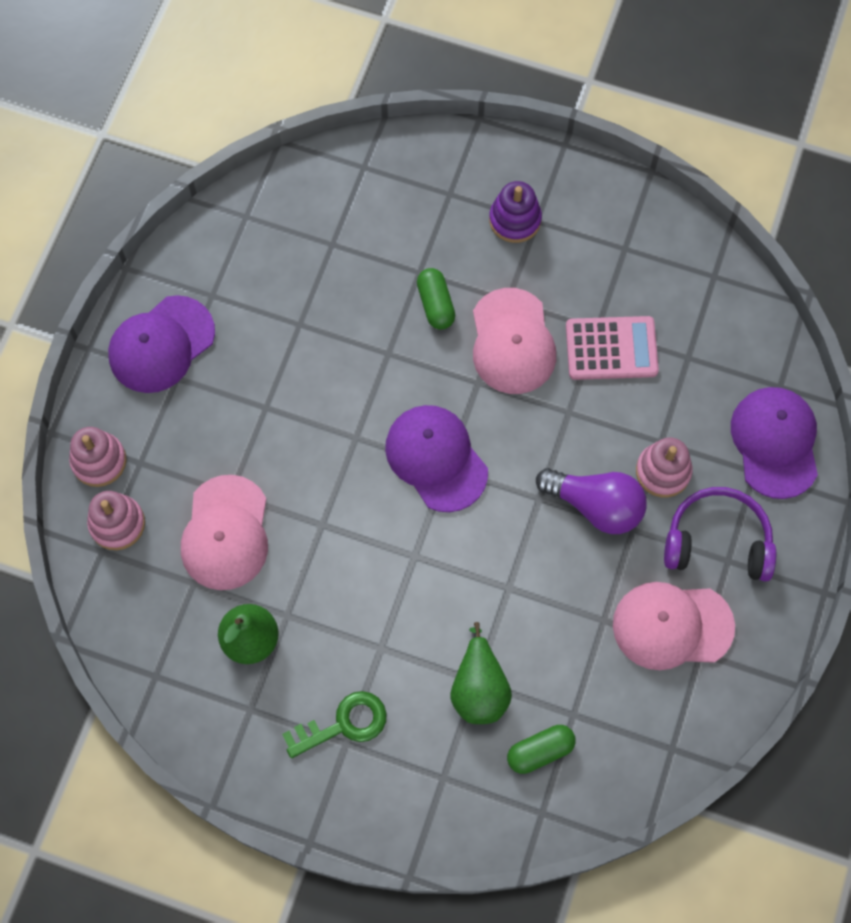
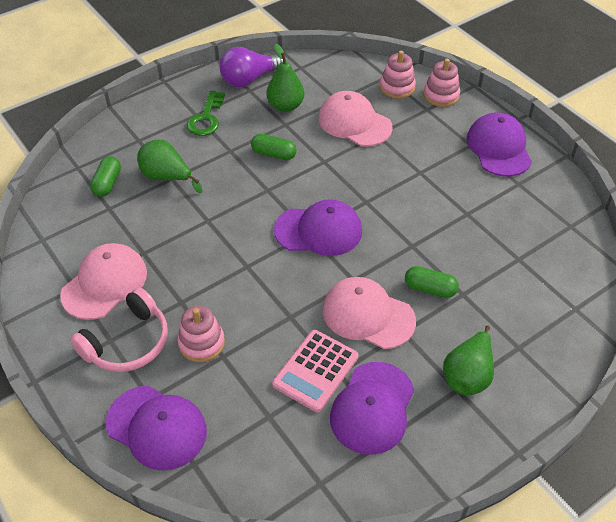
camera: 125 degrees right, 20 degrees down
purple stacking toy [489,181,542,243] -> green pear [443,325,494,395]
purple light bulb [536,468,647,534] -> purple light bulb moved to [219,47,286,87]
purple headphones [664,487,776,582] -> pink headphones [70,287,168,372]
none -> green capsule [251,134,297,160]
none -> purple cap [330,362,414,455]

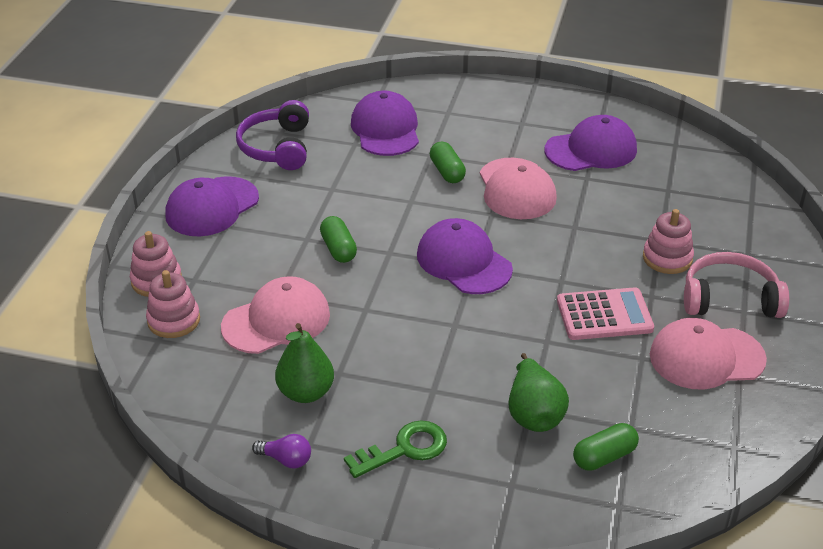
camera: 130 degrees left, 10 degrees down
purple cap [106,386,207,471] -> purple cap moved to [351,91,419,156]
purple light bulb [219,47,286,87] -> purple light bulb [252,434,311,468], size x0.52
green capsule [251,134,297,160] -> green capsule moved to [320,216,357,263]
pink calculator [272,330,359,412] -> pink calculator moved to [557,287,654,340]
pink cap [318,91,393,147] -> pink cap turned 120 degrees counterclockwise [221,276,330,354]
green pear [443,325,494,395] -> none
none -> purple headphones [236,100,309,170]

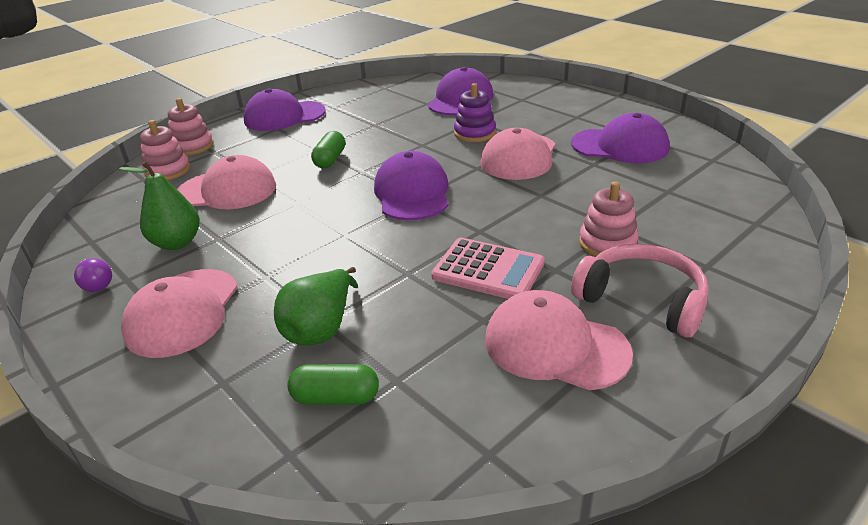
camera: 35 degrees right, 5 degrees down
purple headphones [236,100,309,170] -> none
green key [344,420,447,478] -> pink cap [121,269,238,358]
green capsule [430,142,466,183] -> purple stacking toy [454,83,496,142]

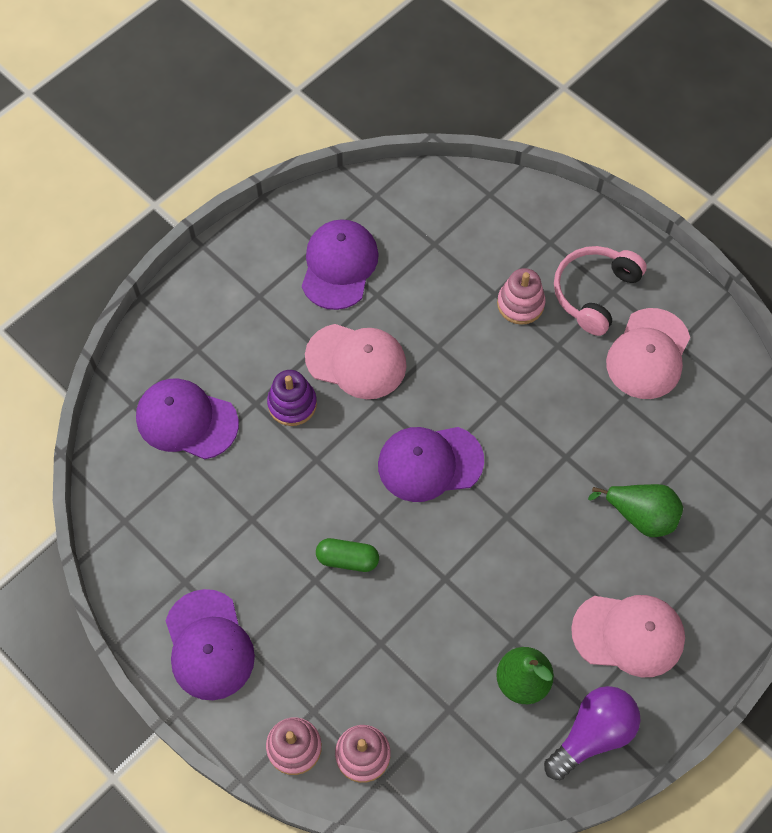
camera: 95 degrees left, 30 degrees up
purple light bulb [74,258,112,292] -> purple light bulb [544,686,641,780], size x1.92
pink cap [177,155,276,209] -> none
green capsule [287,364,379,405] -> none
pink calculator [431,238,545,299] -> none

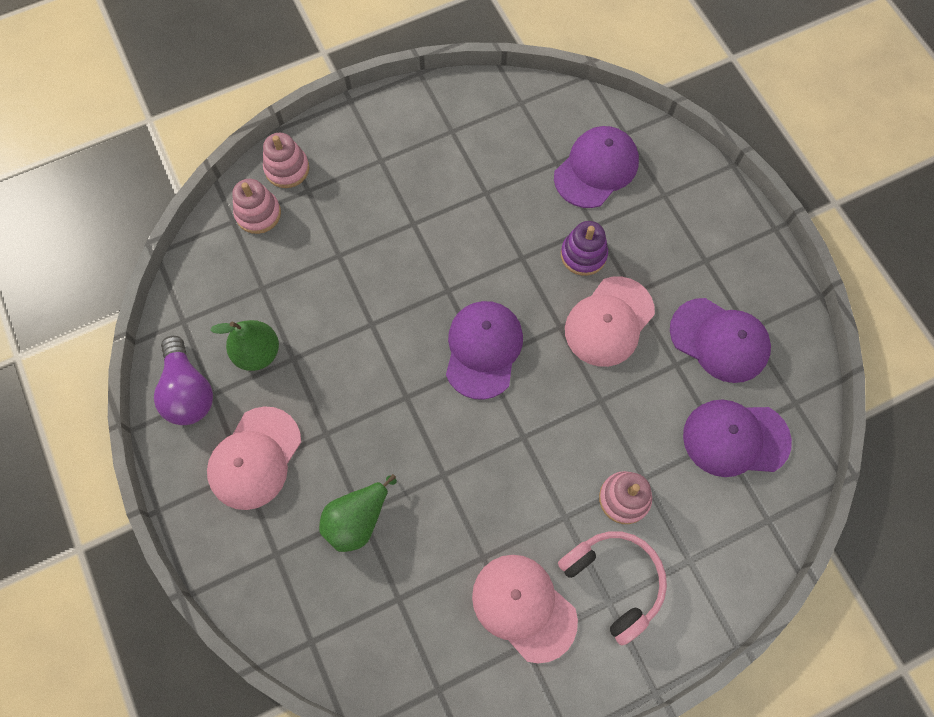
camera: 110 degrees right, 5 degrees up
purple cap [166,589,255,700] -> purple cap moved to [683,399,792,477]
green capsule [316,538,379,572] -> none

